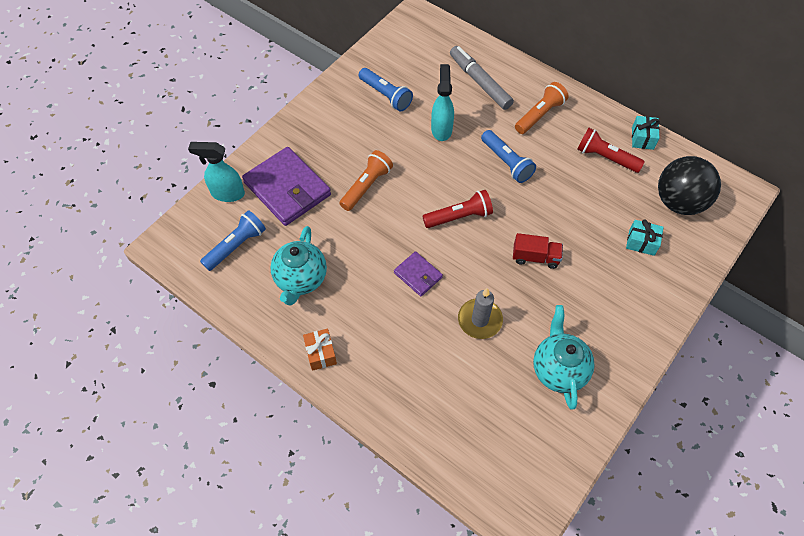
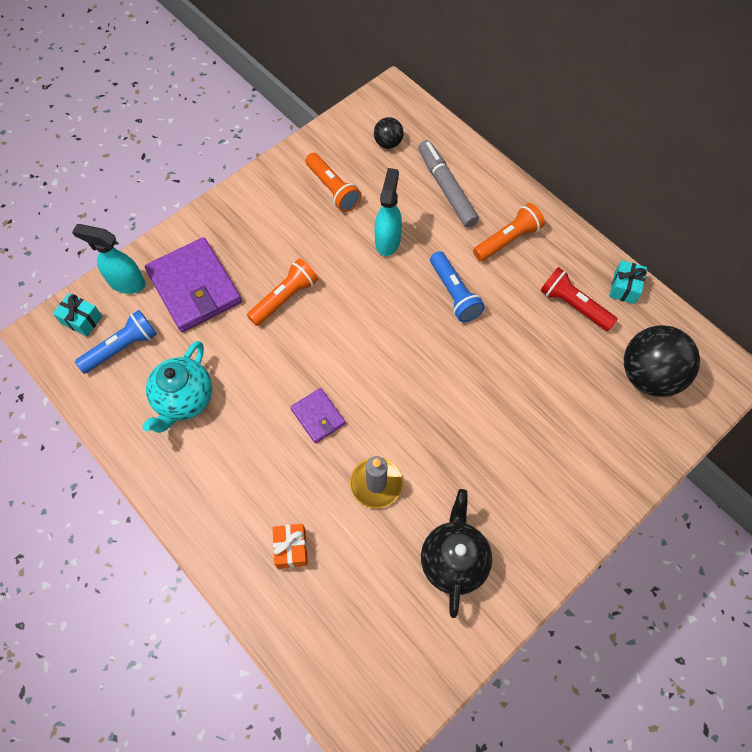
camera: 10 degrees right, 5 degrees up
orange gift [303,329,337,371] -> orange gift moved to [273,524,308,569]
blue flashlight [359,68,413,112] -> orange flashlight [305,153,362,212]
red flashlight [423,190,493,228] -> none
red truck [513,233,563,269] -> none
turquoise teapot [533,305,595,410] -> black teapot [421,489,492,618]
turquoise gift [626,219,663,256] -> turquoise gift moved to [53,293,103,337]
none -> black ball [374,117,404,149]

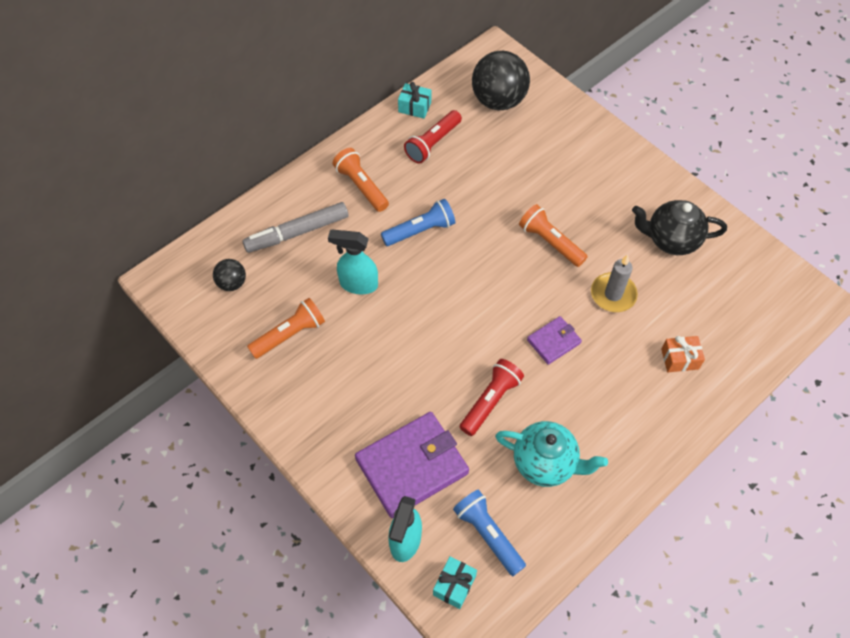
camera: 90 degrees left, 5 degrees down
orange flashlight [247,258,318,326] -> orange flashlight moved to [519,204,588,267]
none -> red flashlight [460,359,524,436]

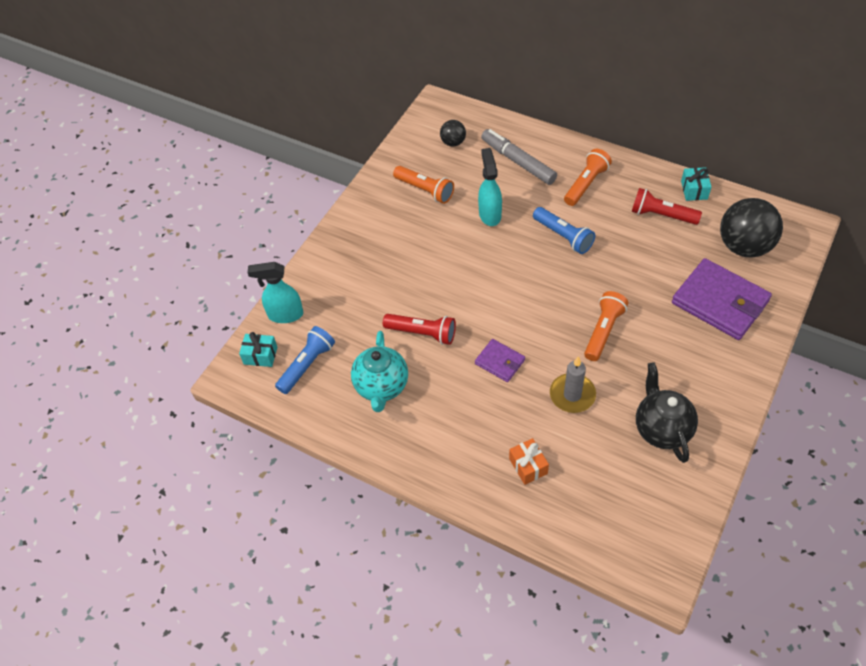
camera: 75 degrees right, 5 degrees down
purple wallet [355,412,469,518] -> purple wallet moved to [672,258,772,340]

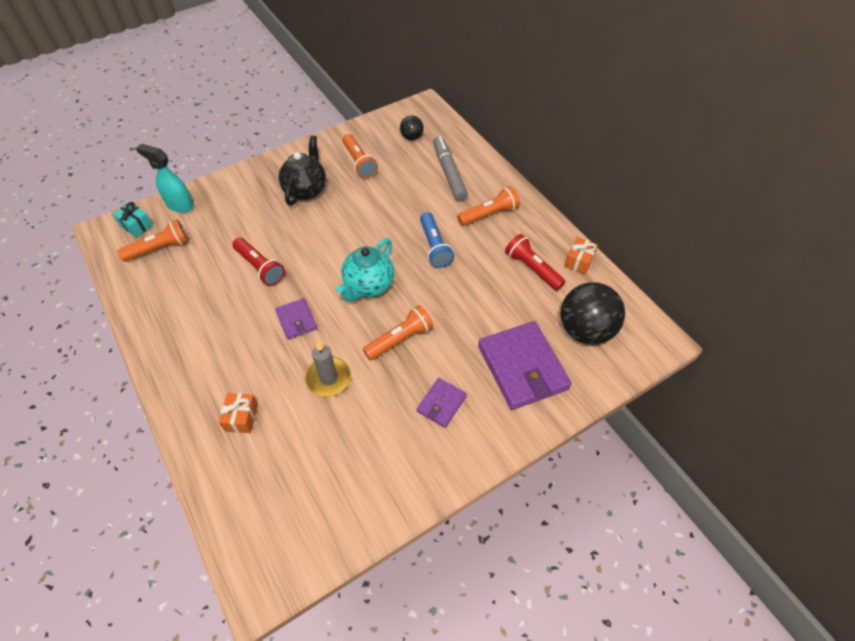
camera: 25 degrees right, 0 degrees up
blue flashlight [275,326,335,394] -> orange flashlight [117,219,189,262]
turquoise teapot [351,331,408,412] -> turquoise teapot moved to [337,238,394,302]
turquoise spray bottle [478,148,502,226] -> none
black teapot [636,362,698,463] -> black teapot moved to [278,135,326,206]
turquoise gift [681,167,711,201] -> orange gift [564,237,598,275]
none -> purple wallet [417,378,467,428]

